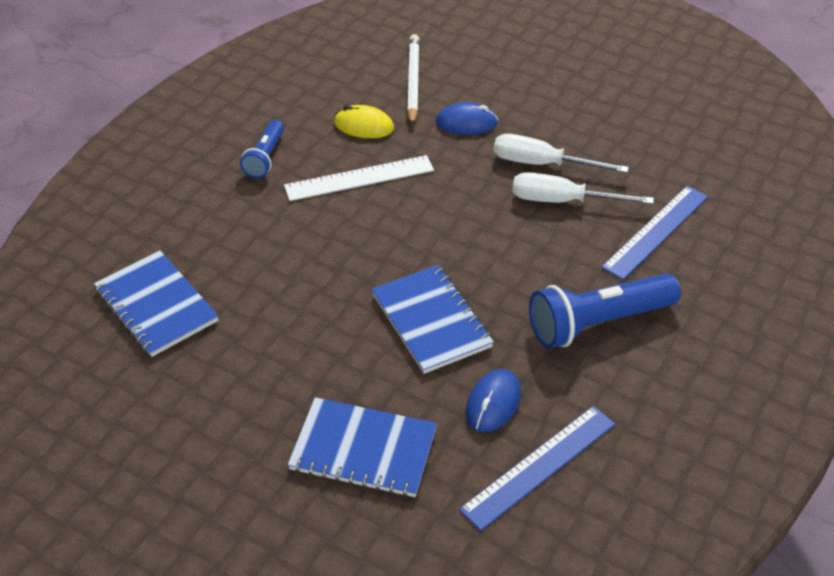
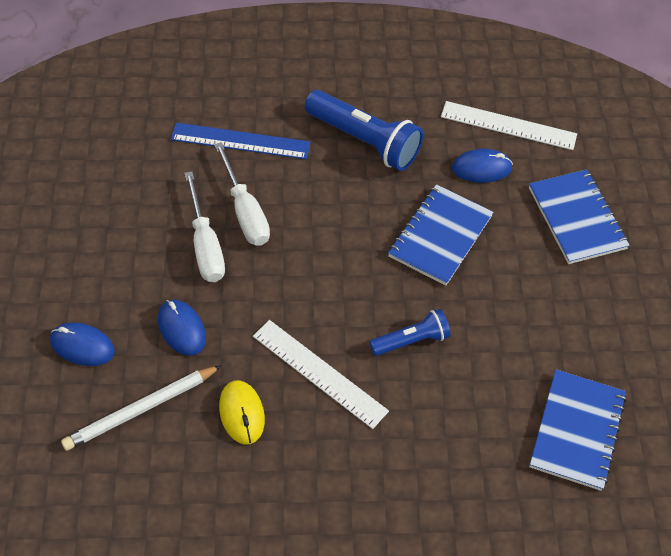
camera: 125 degrees left, 10 degrees up
blue flashlight [240,120,284,178] -> blue flashlight moved to [369,309,451,356]
blue ruler [459,406,615,531] -> white ruler [441,101,577,150]
none -> blue mouse [50,322,115,366]

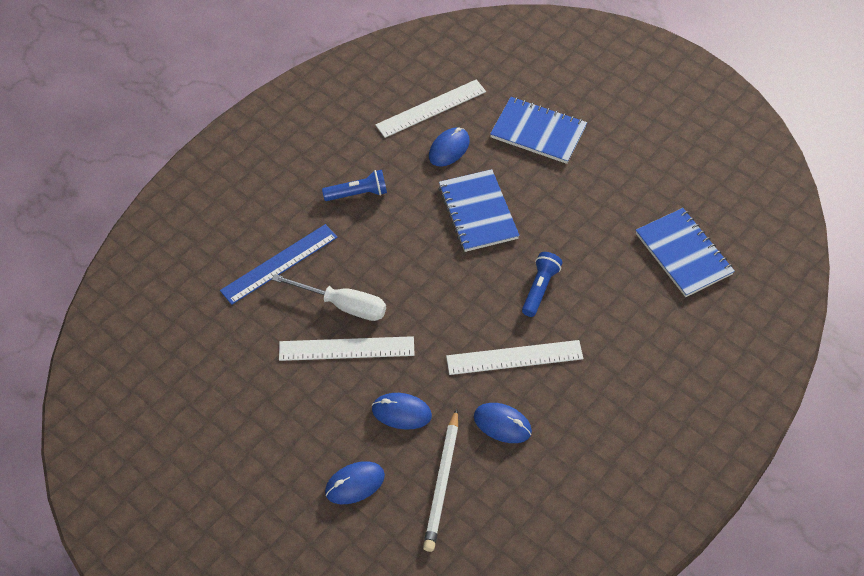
camera: 45 degrees left, 0 degrees up
white screwdriver [185,171,225,282] -> white ruler [279,336,415,361]
yellow mouse [219,380,265,445] -> blue mouse [474,403,532,443]
blue flashlight [305,90,423,171] -> blue flashlight [322,170,387,201], size x0.58

